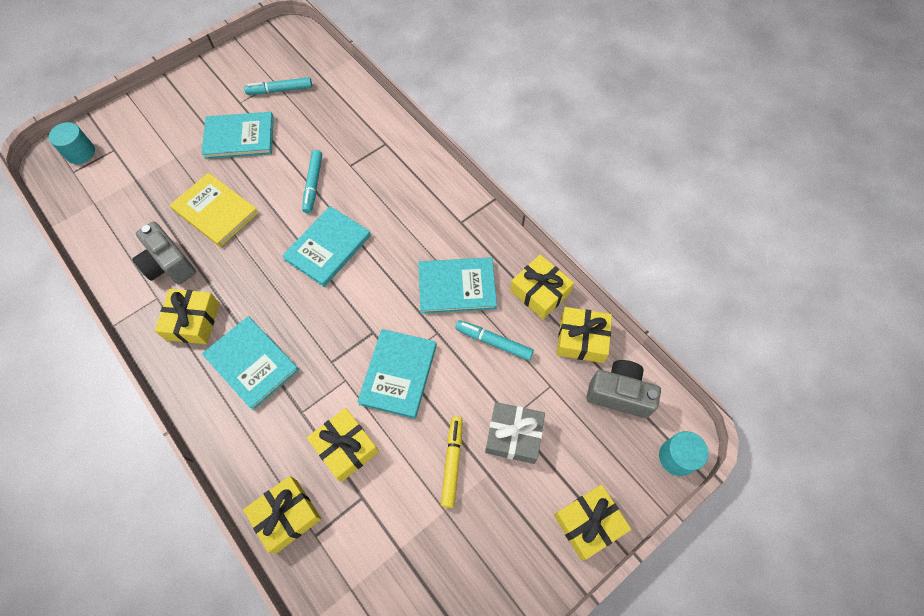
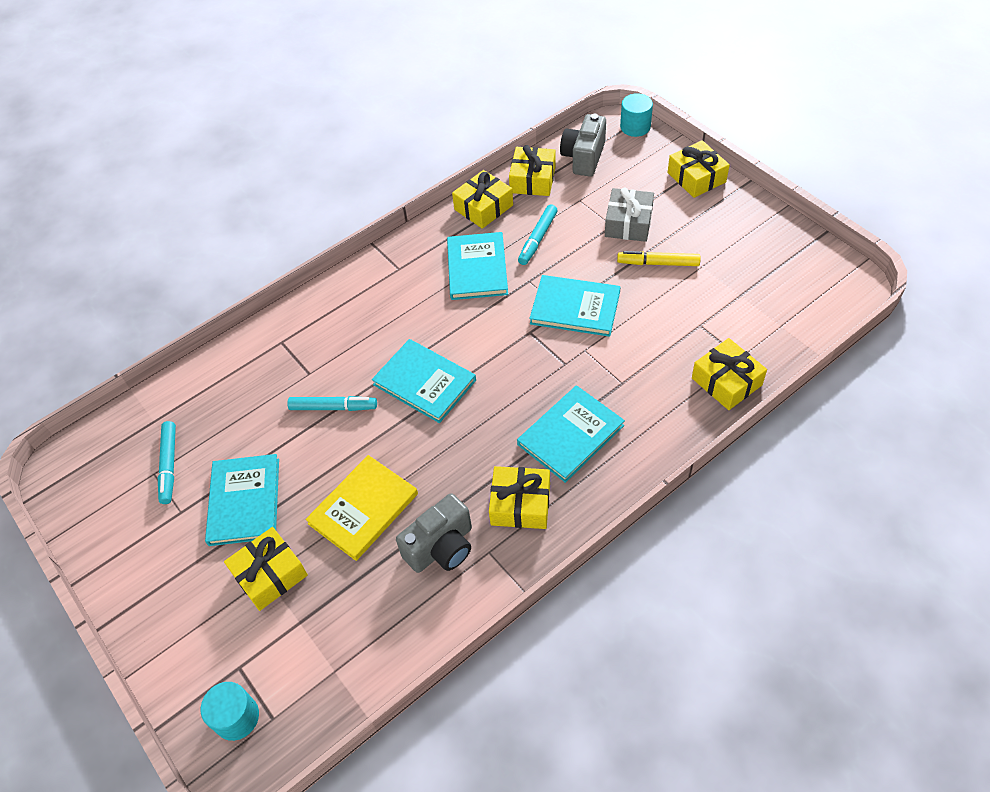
camera: 85 degrees left, 10 degrees down
yellow gift [307,408,379,482] -> yellow gift moved to [224,527,308,611]

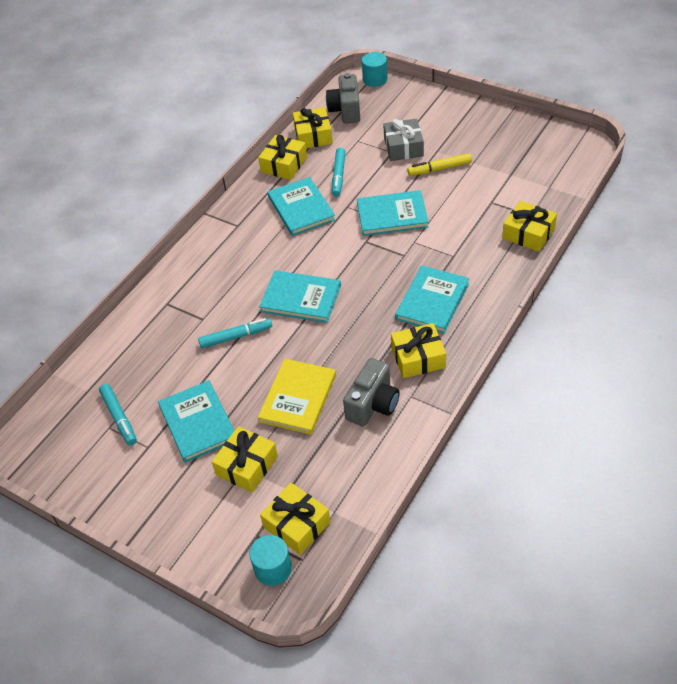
camera: 20 degrees left, 5 degrees down
yellow gift [668,140,730,198] -> yellow gift moved to [260,483,331,555]

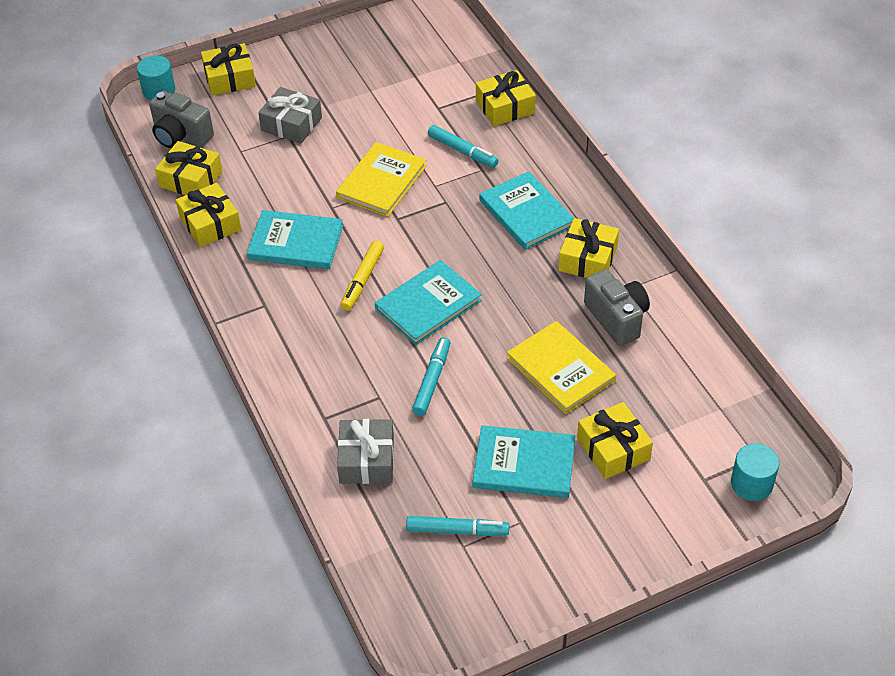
camera: 60 degrees left, 0 degrees up
yellow gift [260,483,331,555] -> yellow gift moved to [201,43,256,96]
turquoise marker [332,148,346,197] -> turquoise marker moved to [428,125,499,168]
turquoise book [357,190,429,236] -> yellow book [336,142,427,217]
yellow marker [407,153,472,176] -> yellow marker moved to [341,241,384,311]
none -> grey gift [337,419,394,484]

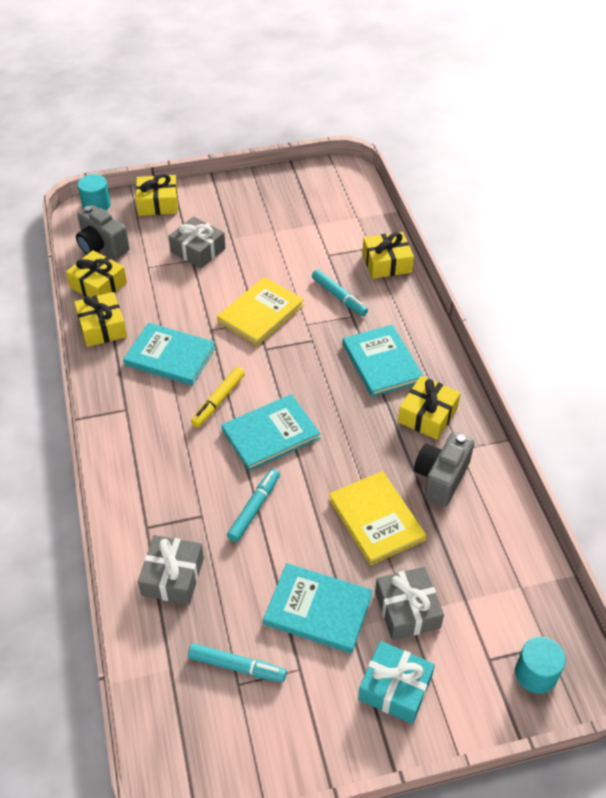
camera: 10 degrees right, 0 degrees up
yellow gift [577,402,653,479] -> grey gift [375,566,444,640]
grey camera [584,269,650,346] -> grey camera turned 135 degrees counterclockwise [414,432,474,507]
none -> turquoise gift [358,641,435,724]

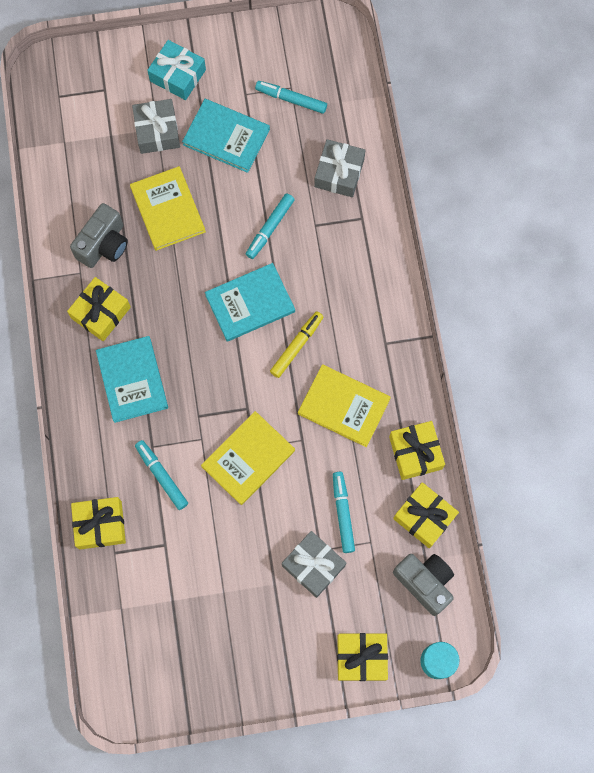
camera: 175 degrees left, 25 degrees up
turquoise book [123,322,216,386] -> yellow book [298,365,391,447]
turquoise cylinder [515,637,566,694] -> none
none -> turquoise marker [333,472,355,553]

